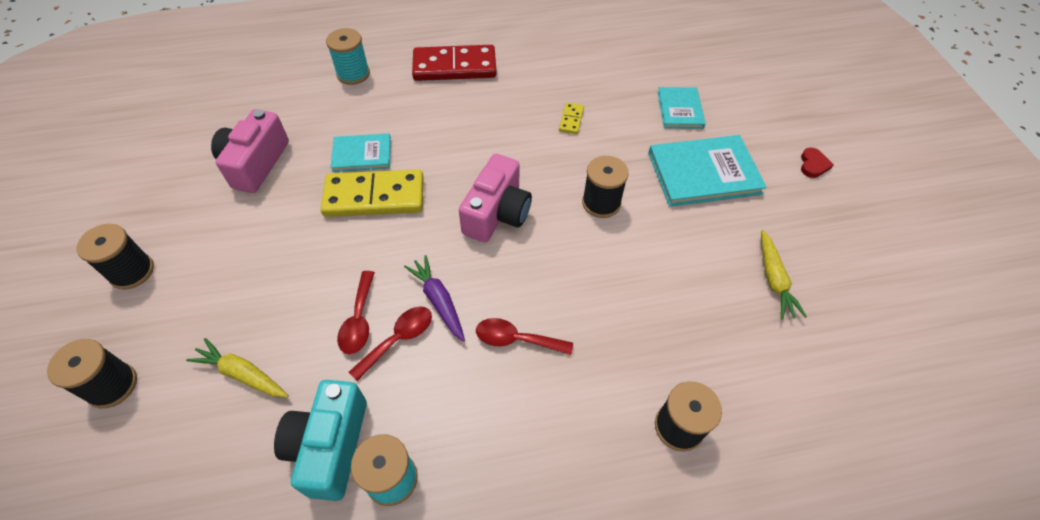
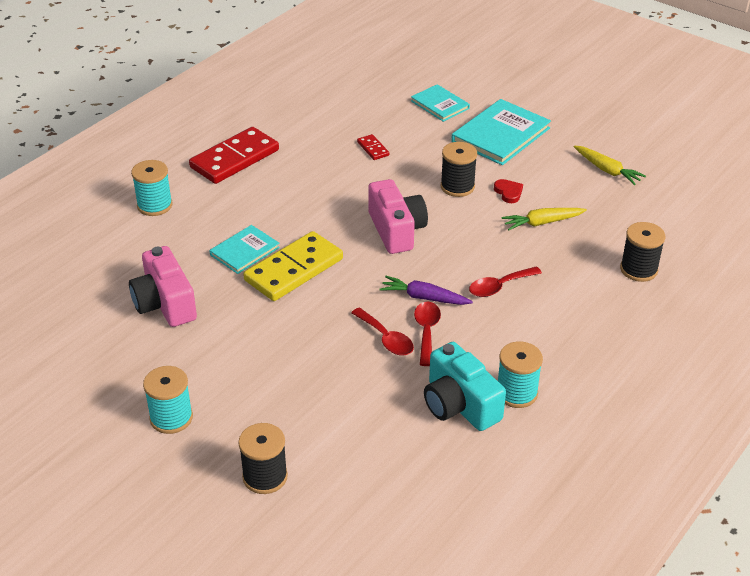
camera: 40 degrees left, 15 degrees down
black spool [77,224,154,290] -> turquoise spool [143,366,193,434]
yellow carrot [186,338,289,397] -> yellow carrot moved to [502,208,587,230]
yellow domino [559,103,584,134] -> red domino [357,134,389,160]
red heart [801,148,834,178] -> red heart moved to [494,179,523,203]

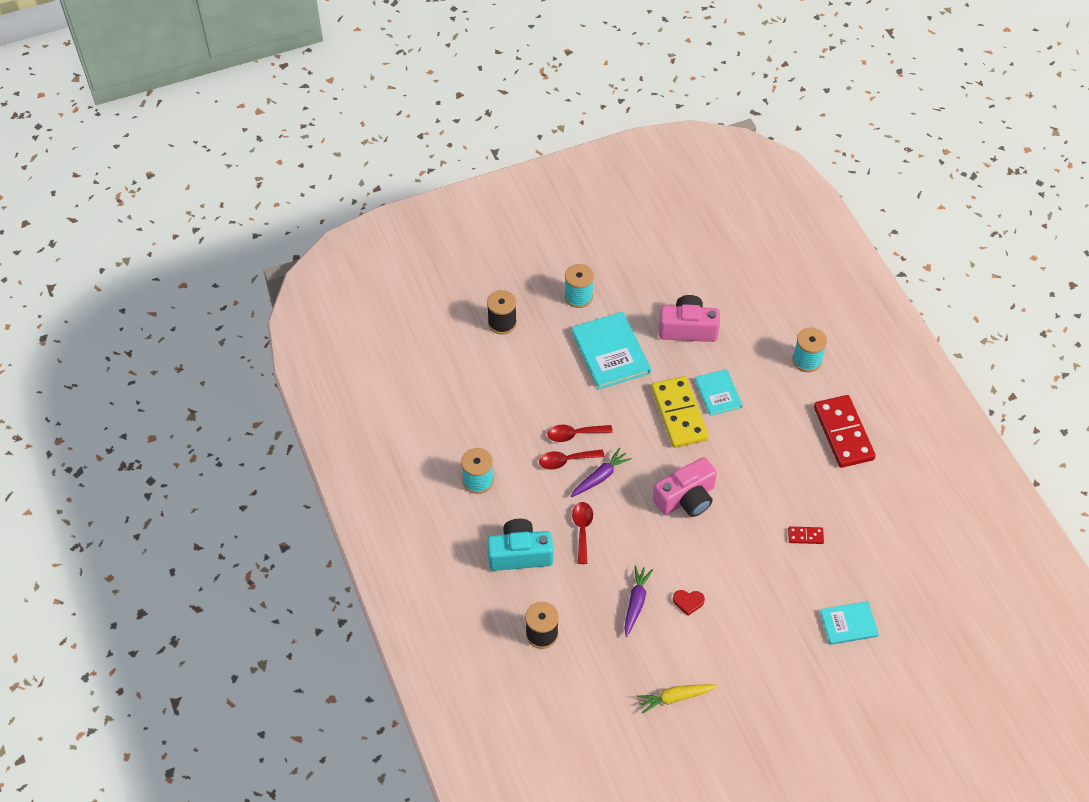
camera: 120 degrees right, 15 degrees up
pink camera [368,179,428,254] -> pink camera turned 45 degrees counterclockwise [653,457,717,517]
red spoon [414,302,441,366] -> red spoon turned 135 degrees clockwise [539,449,604,470]
turquoise camera [424,342,506,431] -> turquoise camera moved to [487,519,553,571]
black spool [441,142,477,197] -> none
turquoise book [451,99,551,165] -> turquoise book moved to [572,312,651,390]
yellow carrot [502,208,587,230] -> purple carrot [624,565,653,637]

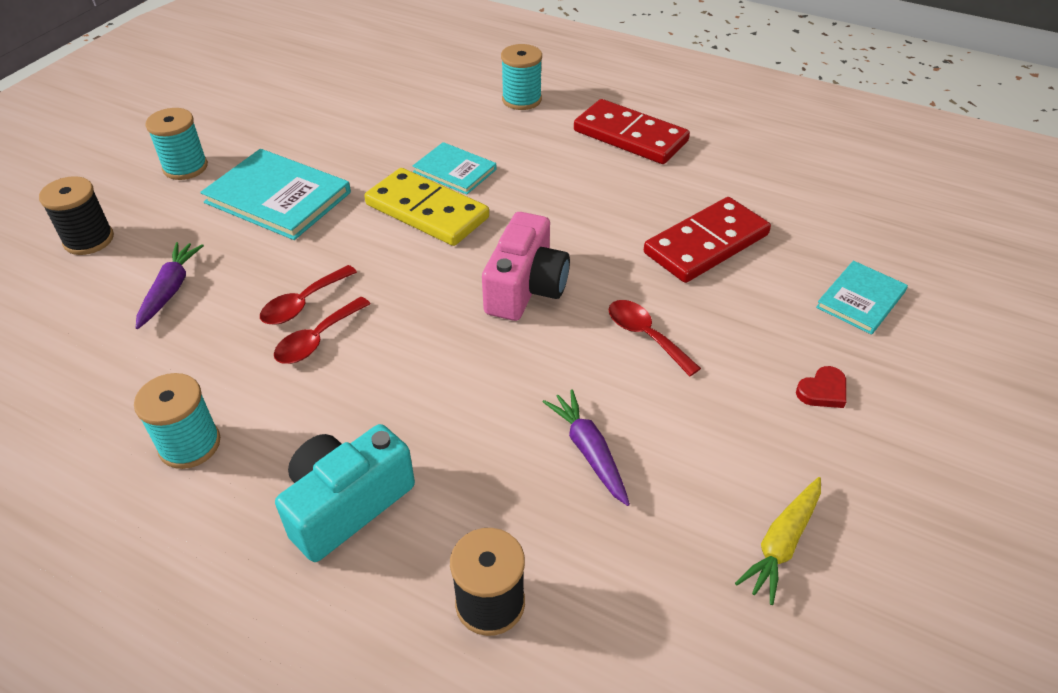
camera: 40 degrees left, 10 degrees down
purple carrot [571,448,632,497] -> purple carrot moved to [136,242,204,329]
red spoon [572,502,593,564] -> red spoon moved to [608,300,701,376]
pink camera [659,295,720,342] -> none
red heart [673,590,705,616] -> red heart moved to [796,366,846,408]
red domino [788,526,824,544] -> red domino [644,197,771,283], size x2.28

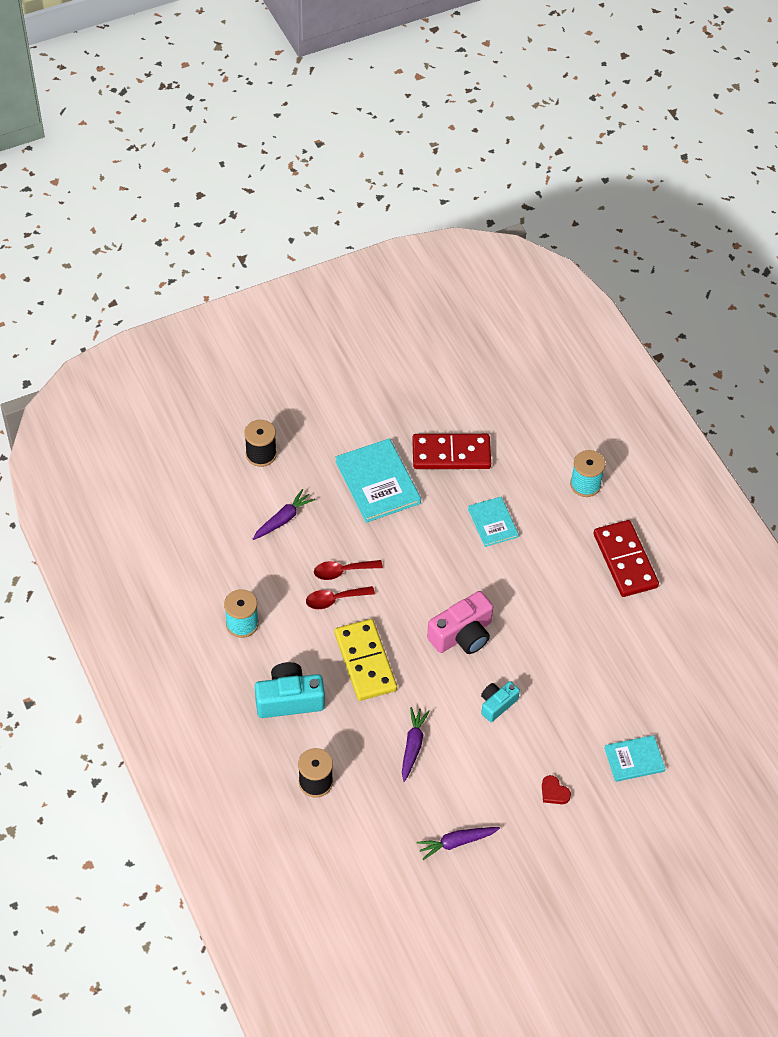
camera: 35 degrees right, 10 degrees up
turquoise spool [145,108,208,180] -> none
yellow domino [364,168,489,246] -> yellow domino moved to [334,619,397,701]
red spoon [608,300,701,376] -> turquoise camera [481,681,520,722]
red domino [644,197,771,283] -> red domino moved to [412,434,491,469]
yellow carrot [735,477,821,605] -> purple carrot [417,827,500,860]
red heart [796,366,846,408] -> red heart turned 45 degrees clockwise [542,775,571,804]

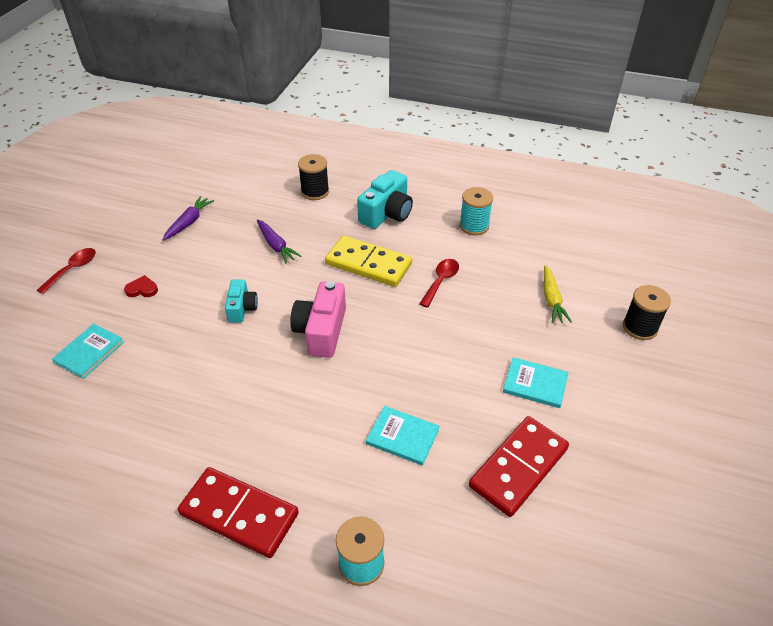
camera: 135 degrees right, 10 degrees down
purple carrot [253,489,315,540] -> yellow carrot [544,265,572,323]
red spoon [314,560,383,580] -> red spoon moved to [37,248,96,294]
turquoise book [335,439,421,523] -> turquoise book [503,357,569,408], size x0.60

